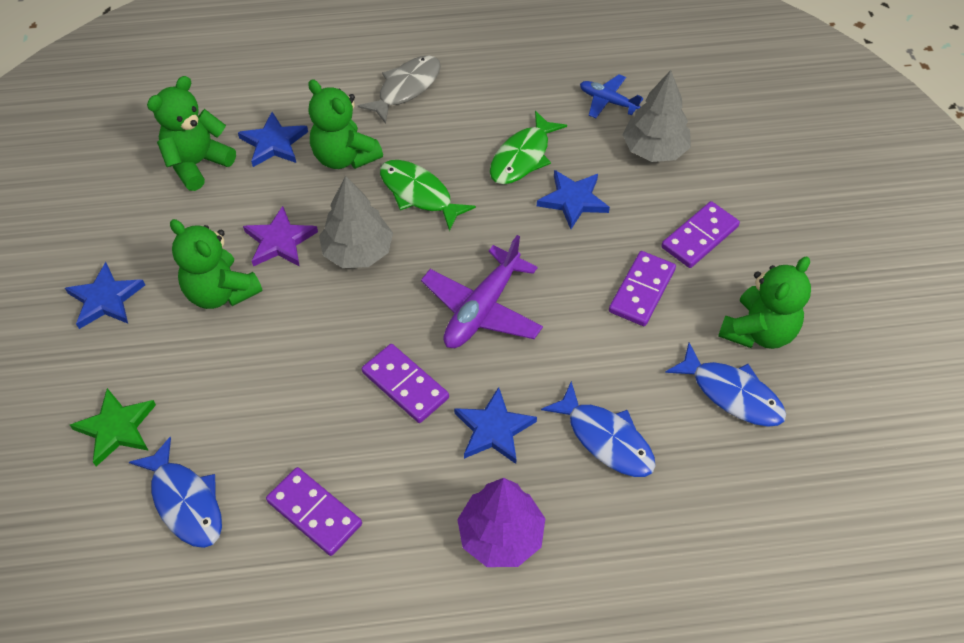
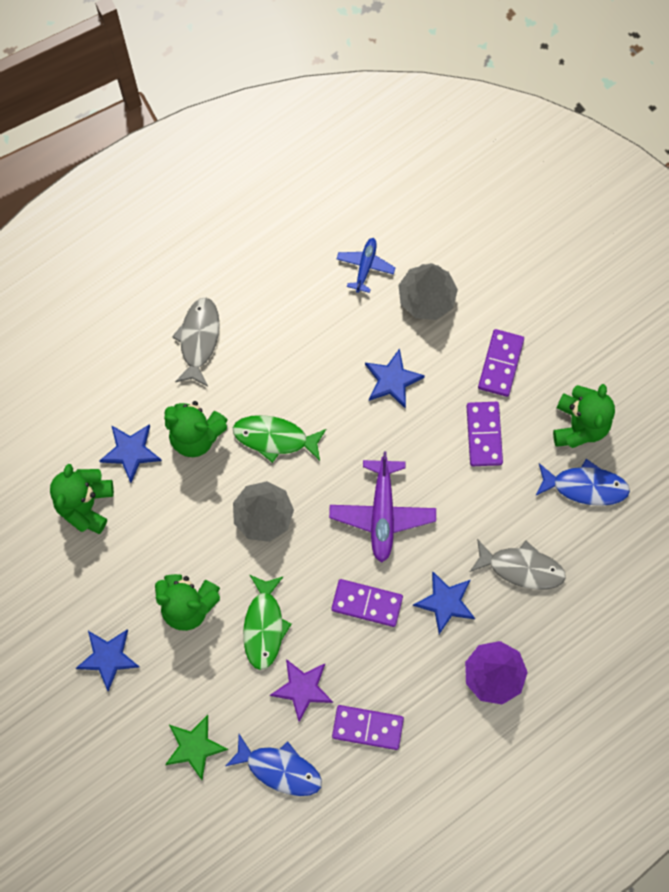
camera: 30 degrees left, 20 degrees up
purple star [243,206,318,267] -> purple star moved to [270,659,333,722]
green fish [490,111,567,184] -> green fish moved to [243,575,292,670]
blue fish [541,381,656,477] -> grey fish [470,539,566,590]
blue plane [580,74,643,118] -> blue plane turned 105 degrees clockwise [337,238,396,293]

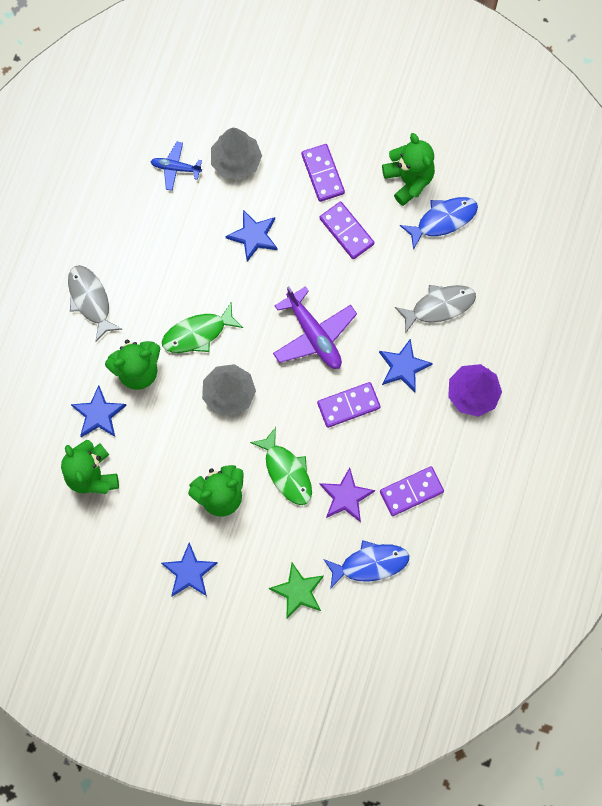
camera: 35 degrees left, 0 degrees up
blue plane [337,238,396,293] -> blue plane turned 60 degrees counterclockwise [150,142,202,191]

